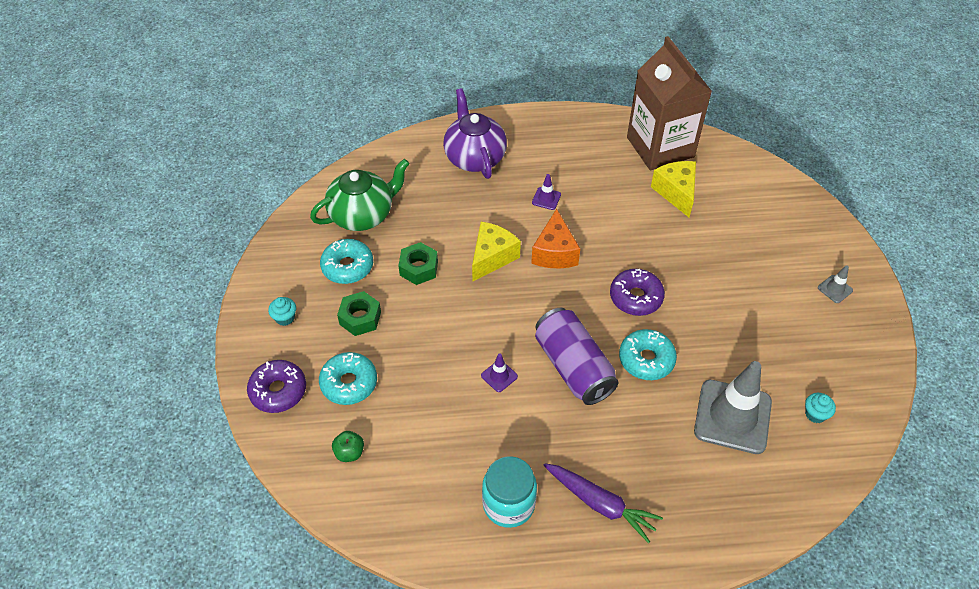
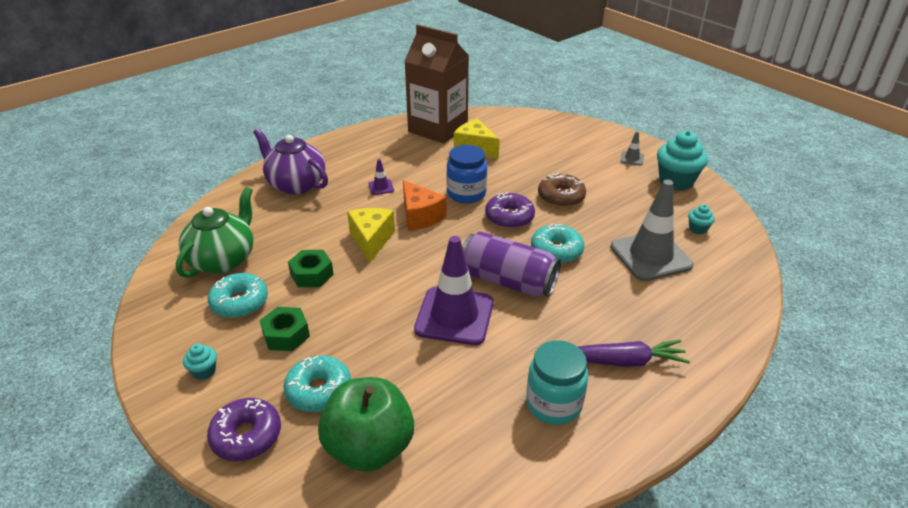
camera: 35 degrees left, 15 degrees down
green apple [332,431,364,462] -> green apple [318,377,414,472], size x2.45
purple traffic cone [481,354,518,392] -> purple traffic cone [414,236,494,345], size x2.40
none -> blue jar [446,145,487,203]
none -> brown donut [538,173,586,207]
none -> turquoise cupcake [657,131,708,190]

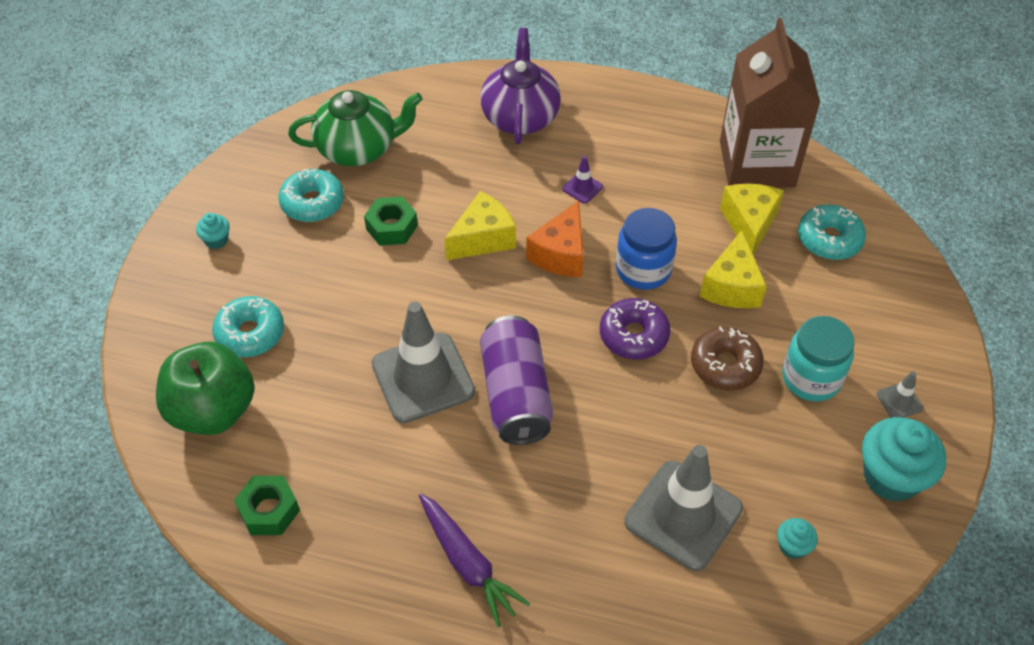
camera: 55 degrees right, 15 degrees up
purple donut [207,398,281,461] -> none
green nut [260,307,310,351] -> green nut moved to [234,476,300,535]
purple traffic cone [414,236,494,345] -> grey traffic cone [372,302,475,423]
turquoise jar [526,340,588,425] -> turquoise jar moved to [782,316,854,402]
turquoise donut [531,224,584,264] -> turquoise donut moved to [798,204,866,260]
none -> yellow cheese [700,230,767,308]

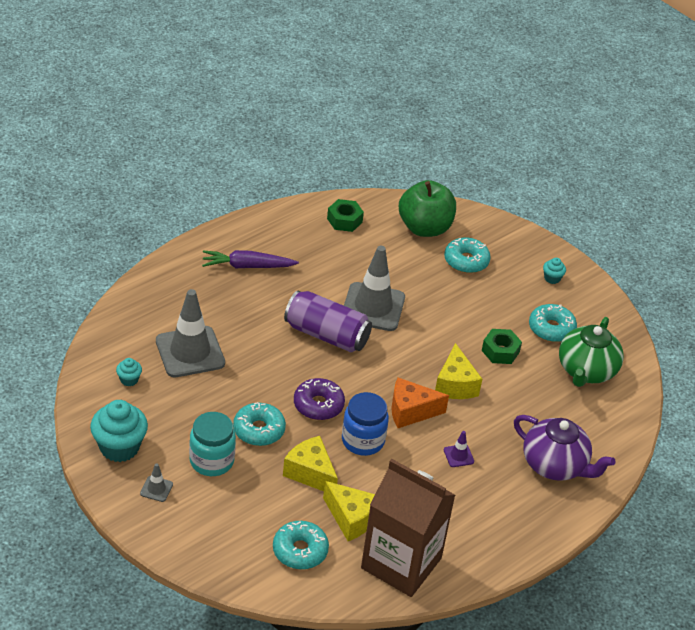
camera: 120 degrees right, 10 degrees down
orange cheese [526,201,584,277] -> orange cheese turned 60 degrees counterclockwise [391,378,449,428]
brown donut [691,326,764,390] -> turquoise donut [233,402,286,446]

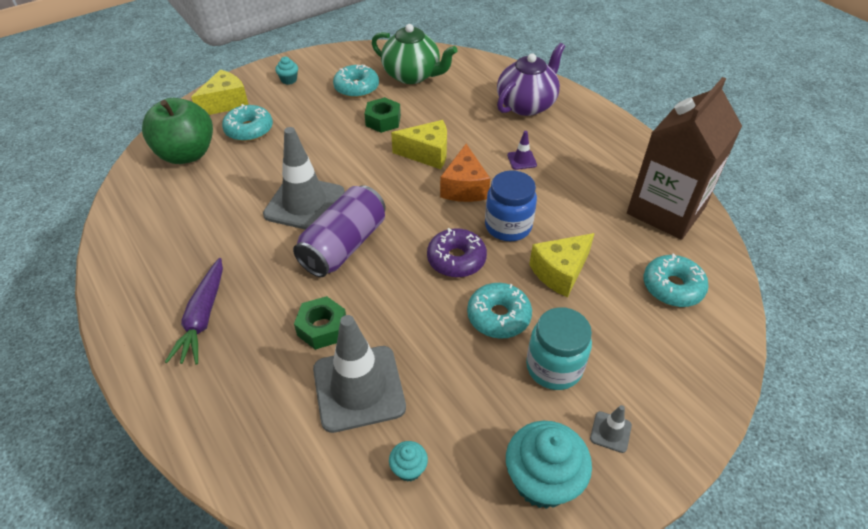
camera: 80 degrees left, 5 degrees up
yellow cheese [323,481,375,541] -> yellow cheese moved to [191,70,249,115]
green nut [327,199,364,232] -> green nut moved to [294,296,346,350]

